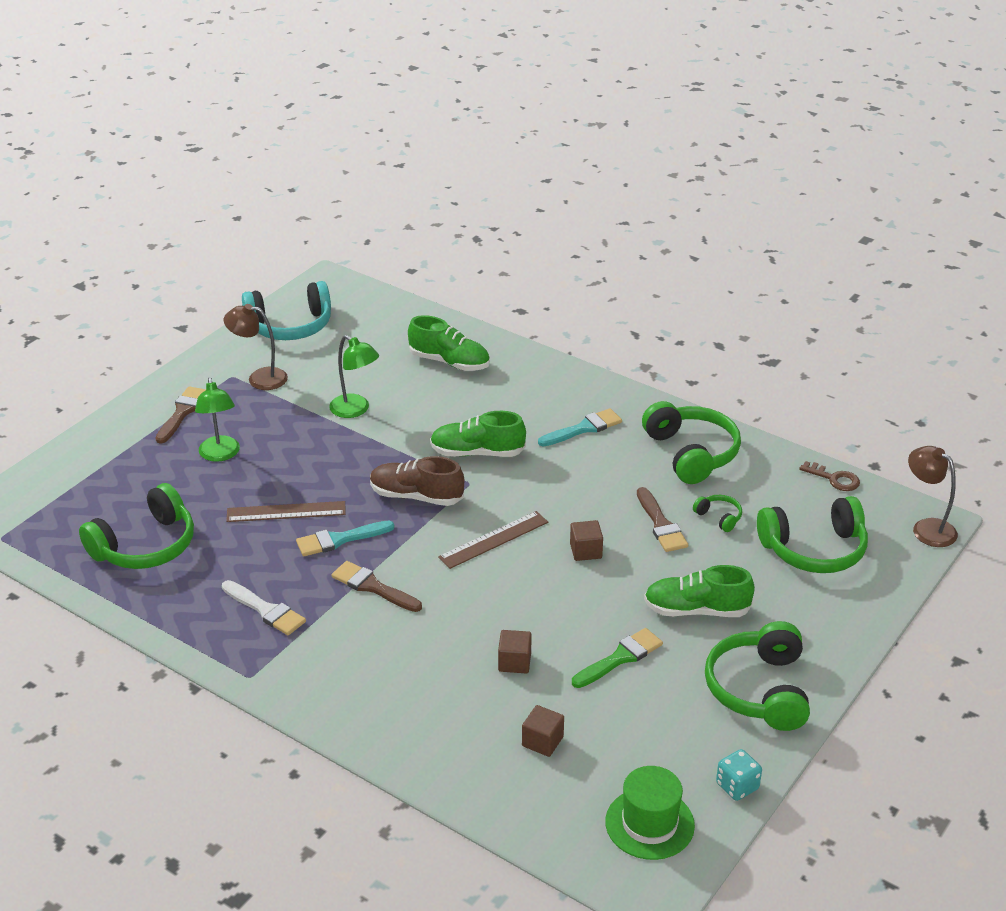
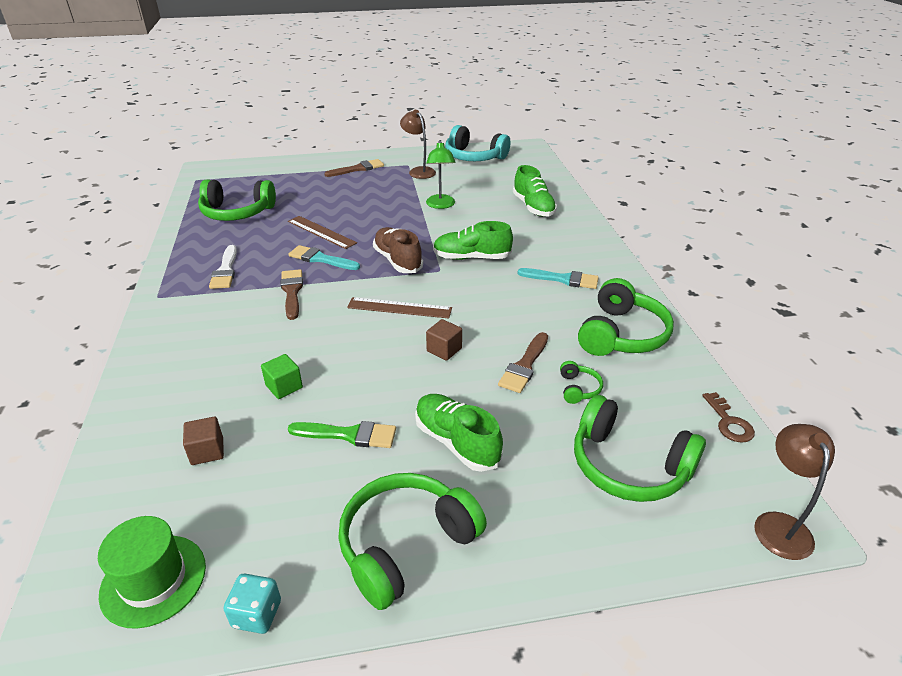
camera: 45 degrees right, 0 degrees up
green lamp [195,377,240,462] -> none
green shoe [430,411,526,457] -> green shoe turned 45 degrees counterclockwise [433,221,513,260]
brown cube [498,630,532,674] -> green cube [261,354,303,399]

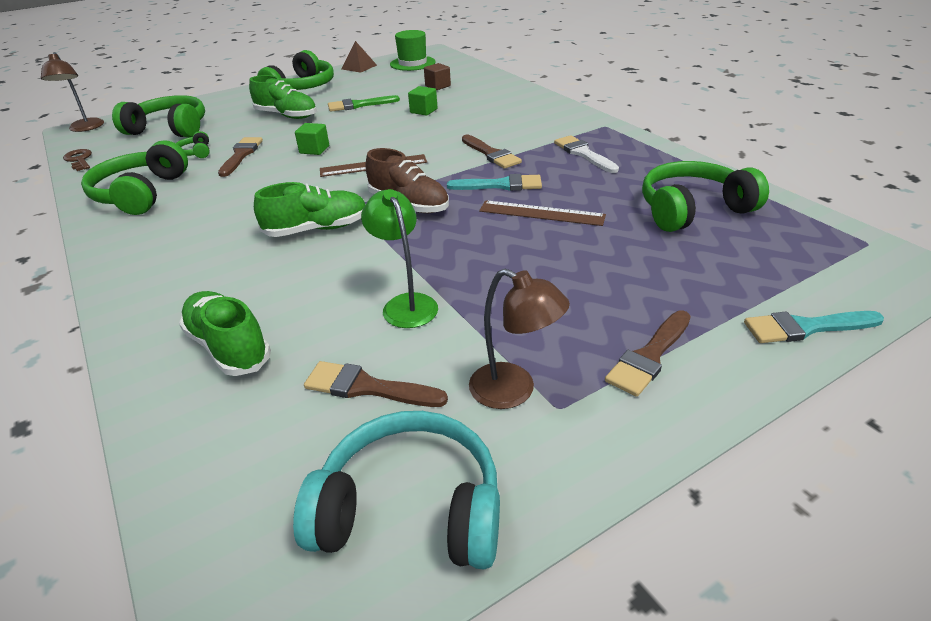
camera: 160 degrees right, 0 degrees up
turquoise dice [224,574,281,634] -> brown pyramid [342,41,377,73]
brown cube [426,319,462,361] -> green cube [295,123,329,155]
turquoise brush [517,268,599,289] -> turquoise brush moved to [744,311,884,343]
none -> brown brush [304,361,448,407]

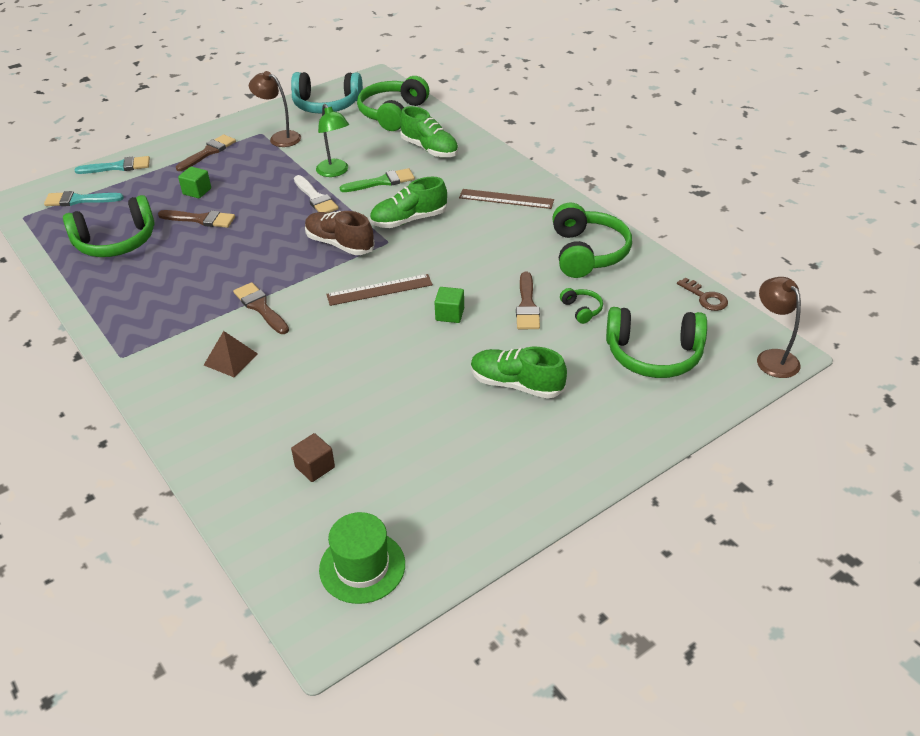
camera: 175 degrees right, 5 degrees up
green headphones [257,50,334,90] -> green headphones moved to [357,76,429,131]
brown brush [304,361,448,407] -> brown brush moved to [158,210,235,228]
green brush [328,95,400,112] -> green brush moved to [340,168,415,192]
brown pyramid [342,41,377,73] -> brown pyramid moved to [204,331,258,377]
green cube [408,86,438,116] -> green cube moved to [178,166,211,198]
turquoise brush [447,174,542,191] -> turquoise brush moved to [44,191,124,206]
brown ruler [479,200,606,226] -> brown ruler moved to [459,189,554,209]
white brush [554,135,619,173] -> white brush moved to [294,175,339,213]

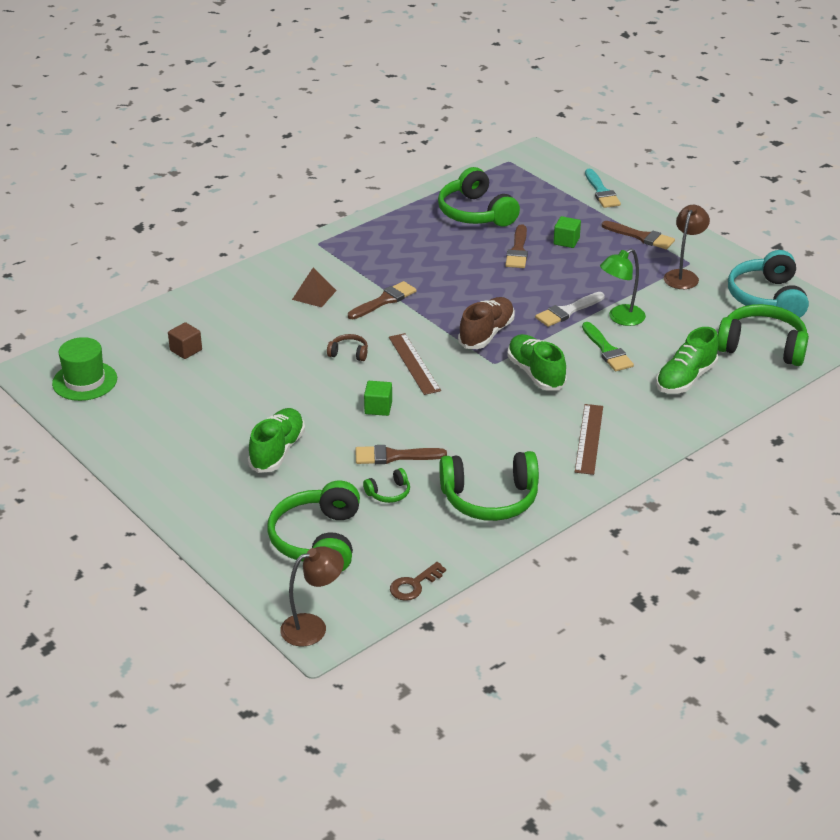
camera: 85 degrees right, 5 degrees down
turquoise brush [44,191,124,206] -> none
none -> brown headphones [327,334,368,361]

